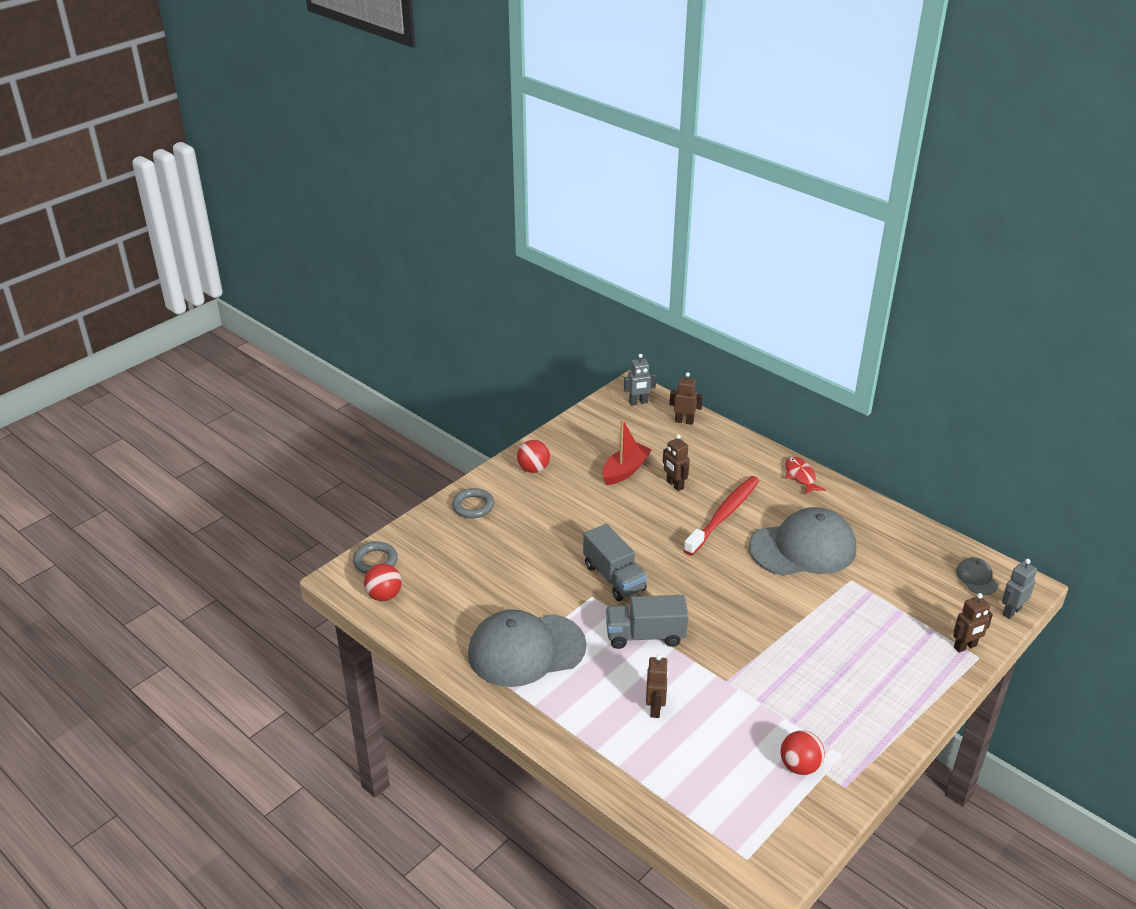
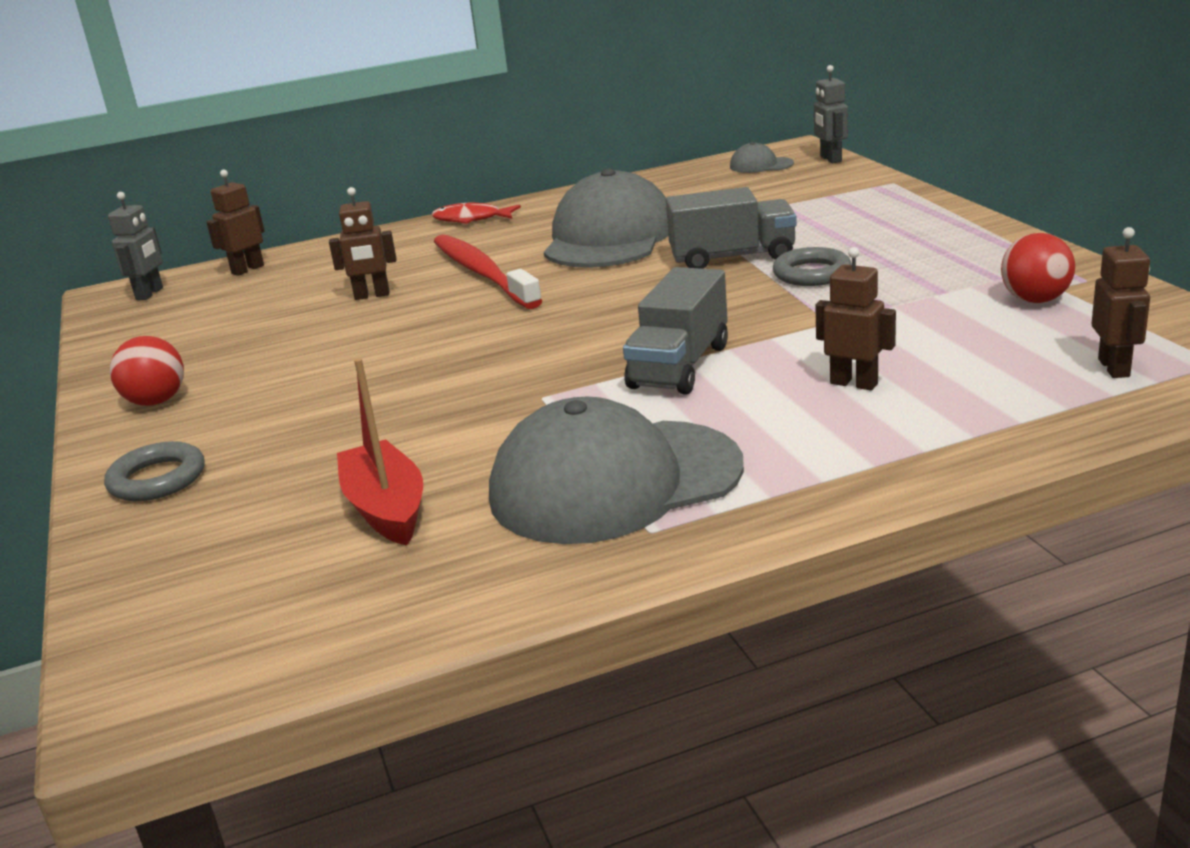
camera: 60 degrees left, 10 degrees down
grey ring [353,542,398,574] -> grey ring moved to [773,247,852,286]
red ball [364,564,402,601] -> none
grey cap [468,609,587,687] -> grey cap turned 60 degrees clockwise [489,397,744,544]
grey truck [583,524,647,601] -> grey truck moved to [666,187,797,269]
red boat [602,420,651,485] -> red boat moved to [337,358,423,546]
brown robot [953,593,993,653] -> brown robot moved to [1091,227,1150,378]

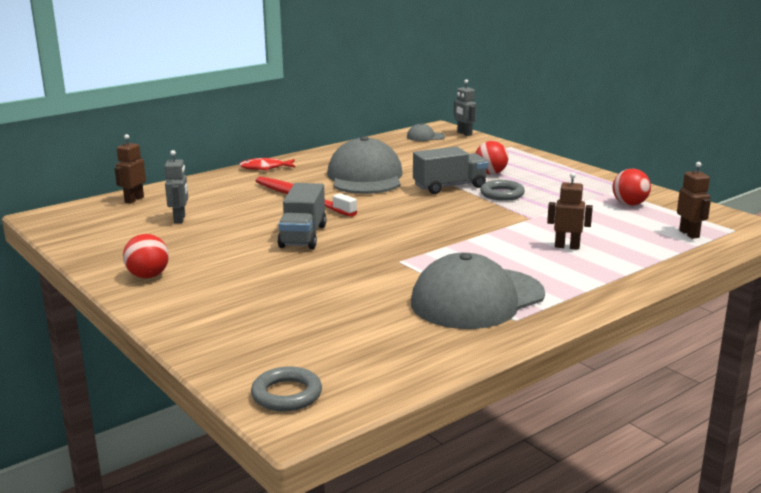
camera: 20 degrees left, 5 degrees down
grey ring [104,441,205,501] -> grey ring moved to [251,366,322,412]
grey robot [108,192,163,300] -> grey robot moved to [165,150,188,223]
brown robot [329,187,396,300] -> none
red boat [337,358,423,546] -> none
grey truck [623,267,728,395] -> grey truck moved to [277,183,326,249]
none -> red ball [475,141,508,174]

